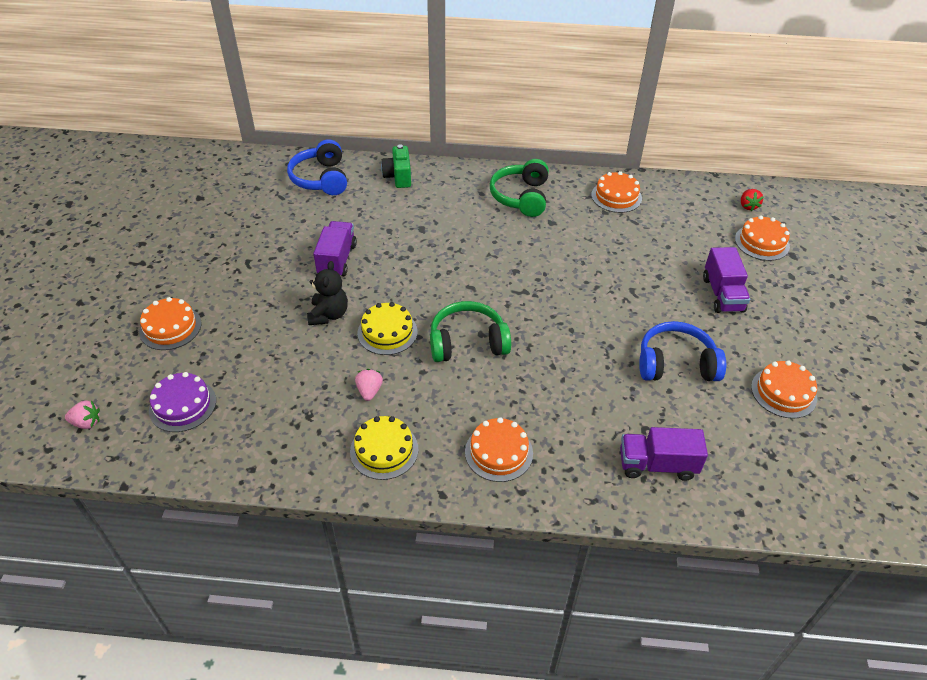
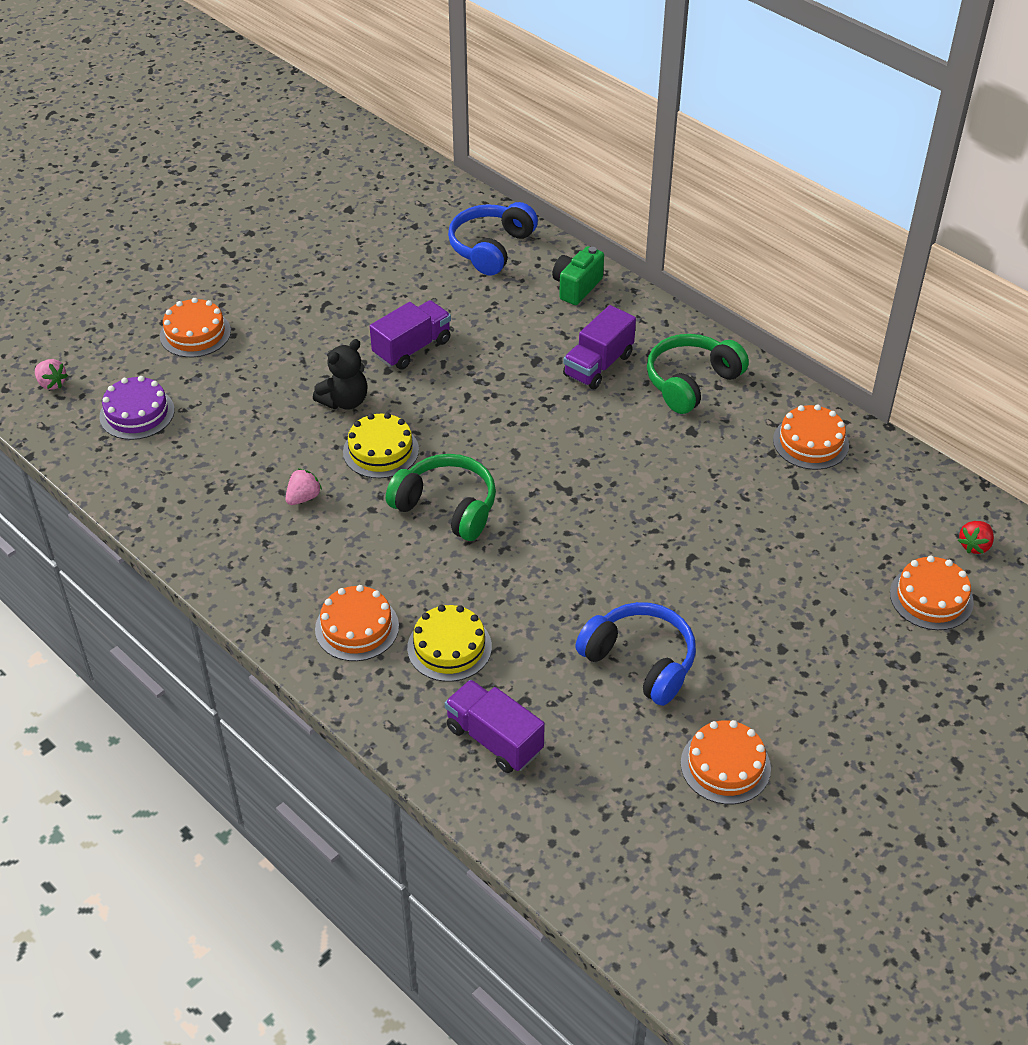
camera: 40 degrees right, 0 degrees up
yellow cake [350,416,419,480] -> yellow cake moved to [407,605,492,682]
purple truck [703,247,750,313] -> purple truck moved to [563,305,636,389]

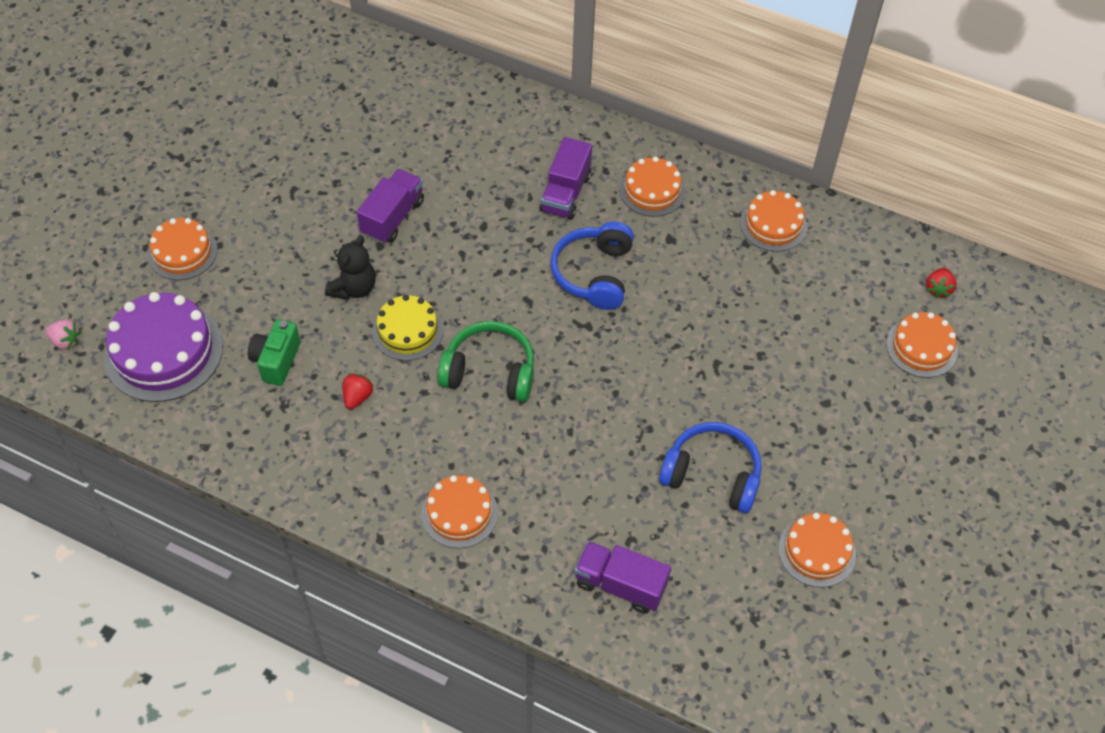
camera: 20 degrees left, 10 degrees up
purple cake [99,376,175,440] -> purple cake [104,292,223,402], size x1.64
pink strawberry [285,469,322,505] -> red strawberry [343,373,373,409]
yellow cake [407,605,492,682] -> none
blue headphones [448,202,538,275] -> blue headphones moved to [551,222,634,310]
green camera [552,246,604,305] -> green camera moved to [248,319,301,386]
green headphones [647,334,749,414] -> orange cake [619,157,685,217]

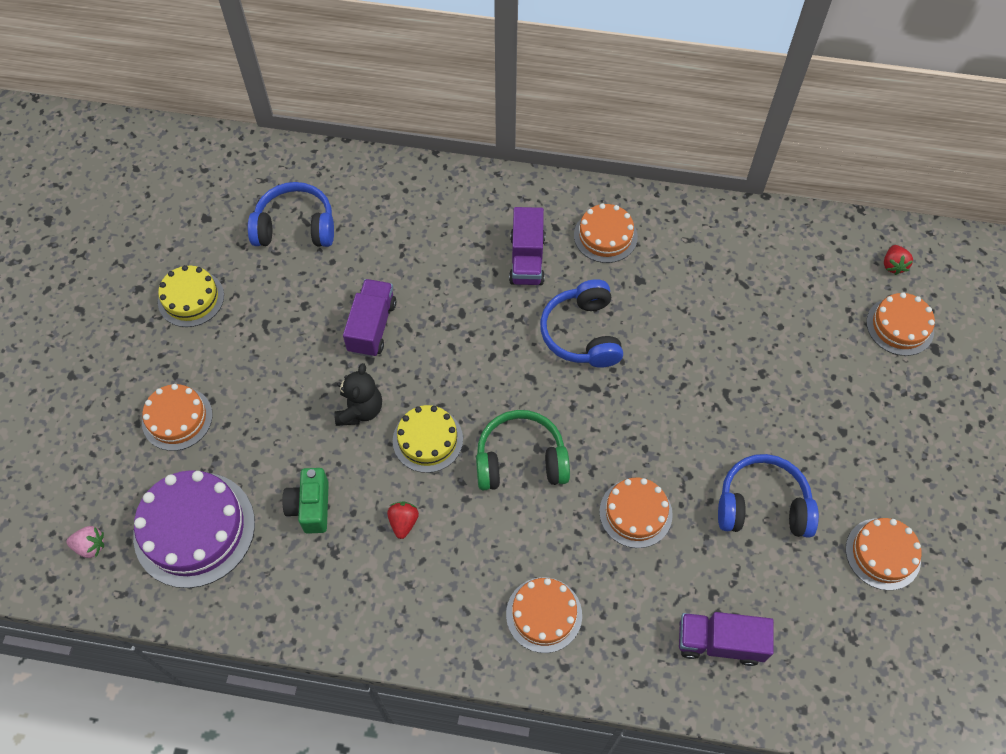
camera: 15 degrees left, 5 degrees up
orange cake [740,190,807,252] -> orange cake moved to [599,478,673,548]
none -> yellow cake [158,265,224,327]
none -> blue headphones [248,182,334,247]

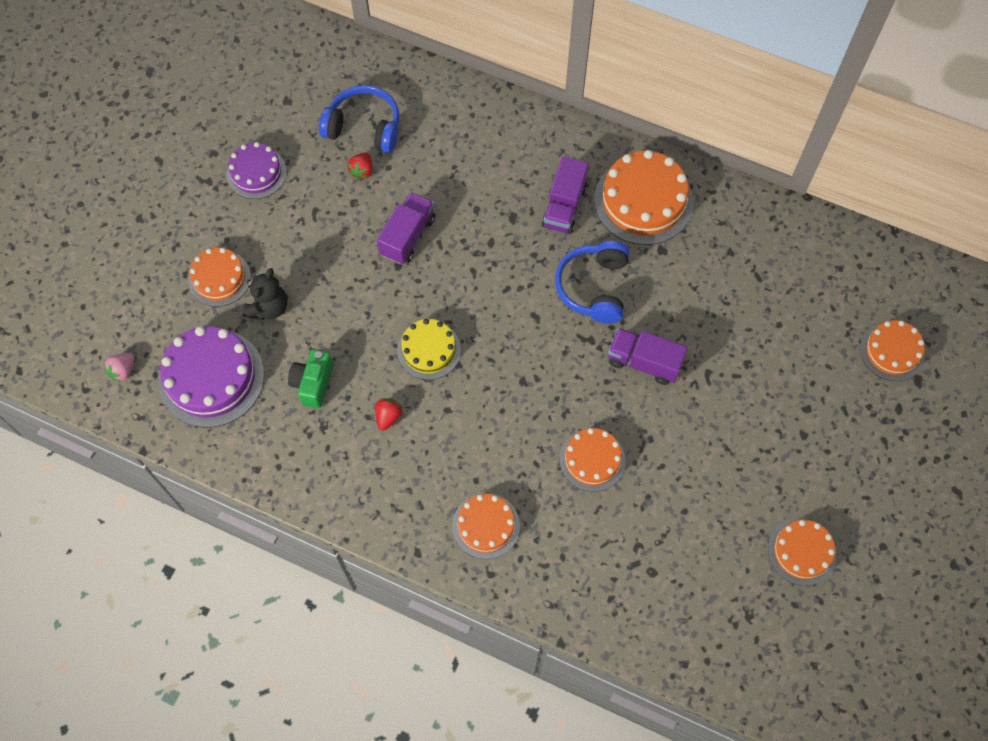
camera: 15 degrees right, 5 degrees up
pink strawberry [66,526,104,558] -> pink strawberry turned 105 degrees clockwise [103,353,135,382]
yellow cake [158,265,224,327] -> purple cake [226,142,287,199]
black teddy bear [334,363,382,426] -> black teddy bear moved to [242,268,287,320]
green headphones [476,410,570,490] -> none
orange cake [574,203,638,263] -> orange cake [594,150,693,245], size x1.64
purple truck [679,612,774,666] -> purple truck moved to [608,328,688,385]
blue headphones [718,454,819,538] -> none
red strawberry [884,245,913,275] -> red strawberry moved to [348,152,373,180]

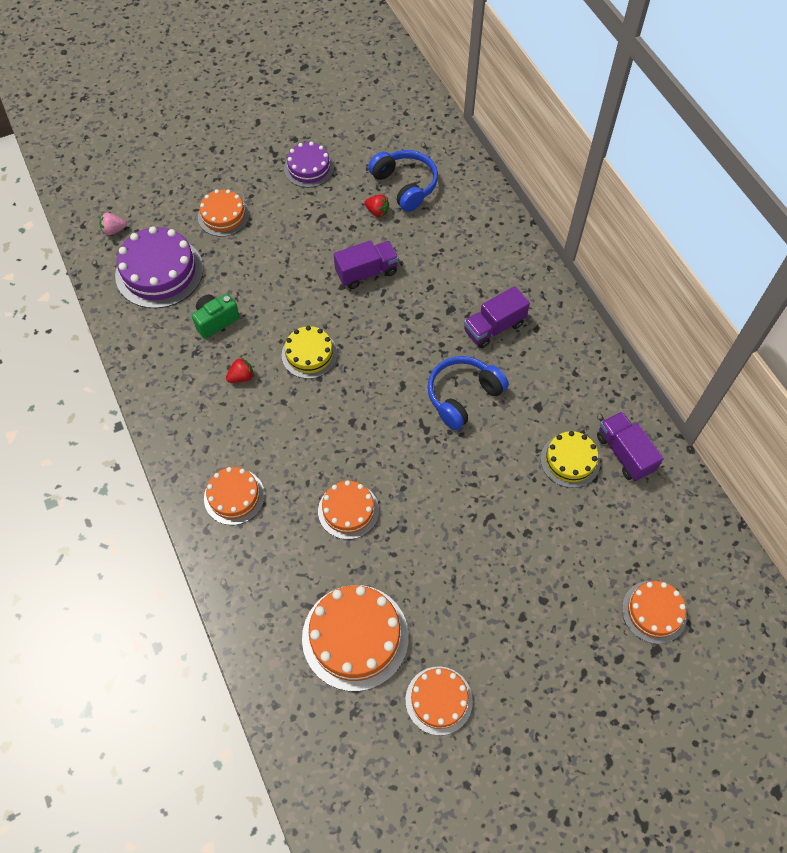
camera: 40 degrees right, 5 degrees down
black teddy bear [242,268,287,320] -> none
red strawberry [348,152,373,180] -> red strawberry turned 120 degrees counterclockwise [364,195,389,217]
orange cake [594,150,693,245] -> orange cake moved to [302,585,409,691]
purple truck [608,328,688,385] -> purple truck moved to [597,411,664,481]
none -> yellow cake [541,431,600,488]

